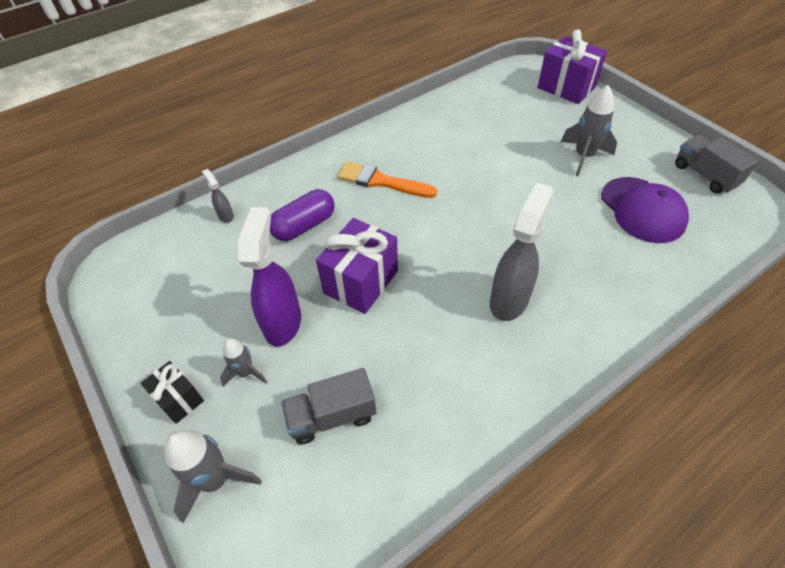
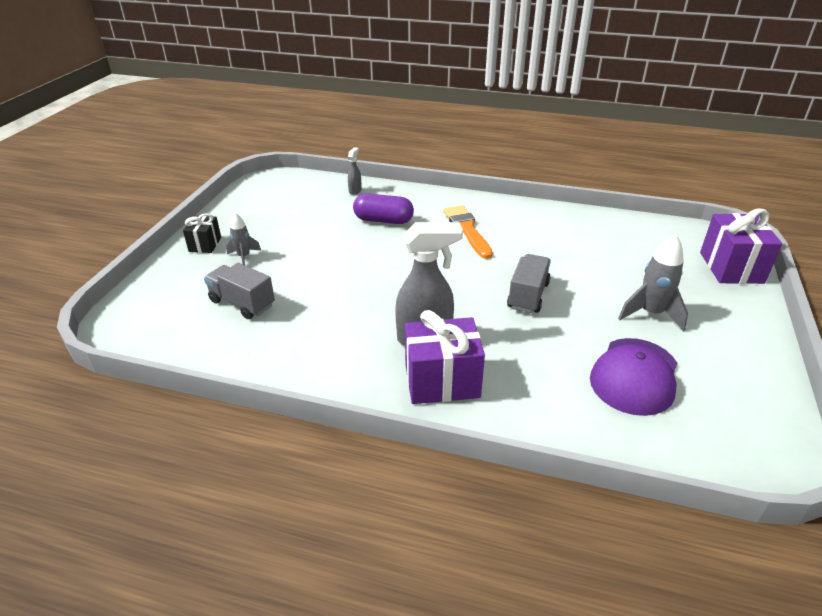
camera: 50 degrees right, 15 degrees down
grey rocket [165,430,262,523] -> none
purple spray bottle [238,207,301,347] -> none
purple gift [316,218,398,314] -> purple gift moved to [405,310,485,404]
grey truck [675,135,758,193] -> grey truck moved to [507,254,551,313]

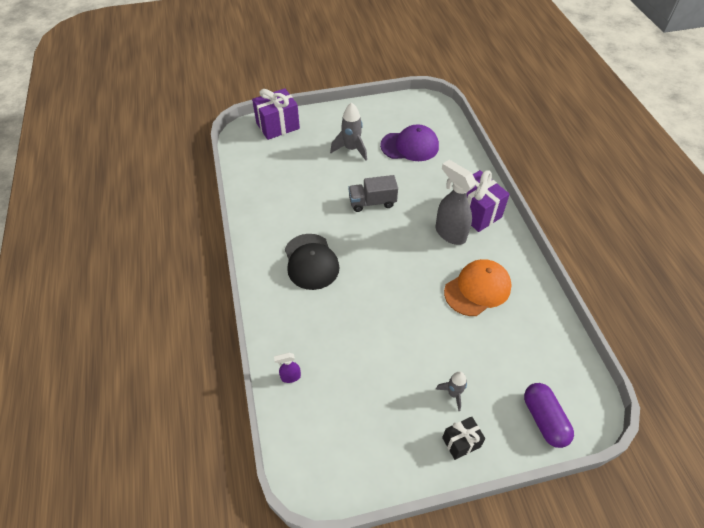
camera: 120 degrees left, 15 degrees up
grey truck [204,263,275,319] -> none
grey spray bottle [348,147,362,195] -> purple spray bottle [274,353,301,383]
purple capsule [353,193,414,224] -> purple capsule moved to [524,383,574,448]
orange brush [443,205,493,259] -> black cap [285,234,340,290]
none -> orange cap [444,259,512,316]

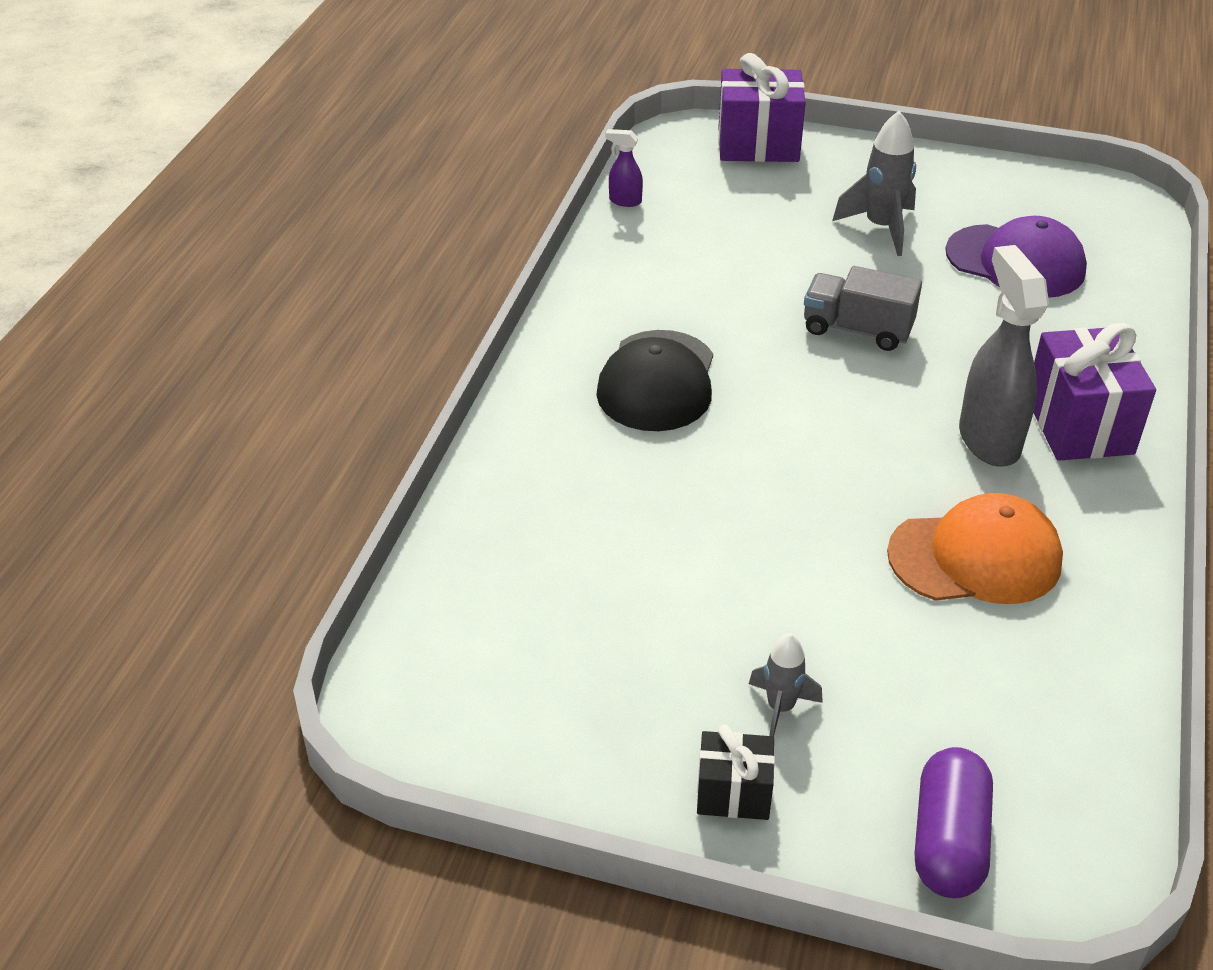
camera: 30 degrees right, 10 degrees down
purple spray bottle [274,353,301,383] -> purple spray bottle moved to [605,129,643,207]

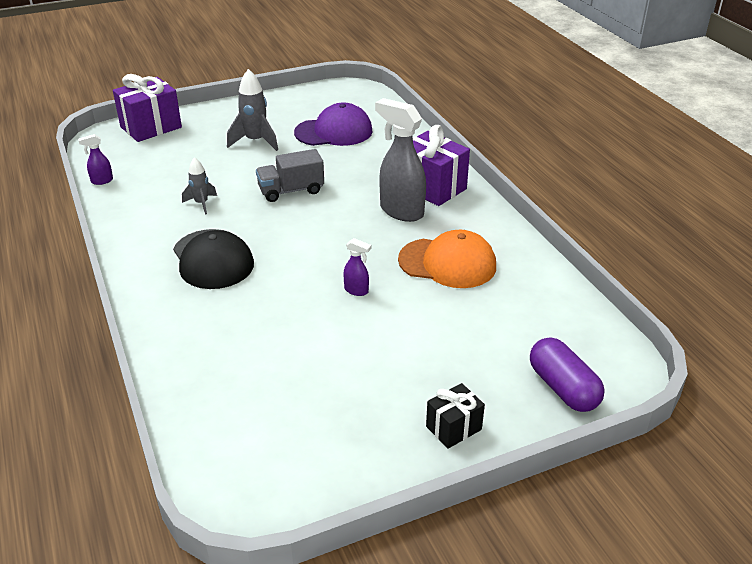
camera: 40 degrees left, 5 degrees down
grey rocket [749,633,823,737] -> grey rocket moved to [182,157,217,215]
orange cap [887,493,1063,604] -> orange cap turned 60 degrees clockwise [398,230,496,288]
none -> purple spray bottle [344,238,371,296]

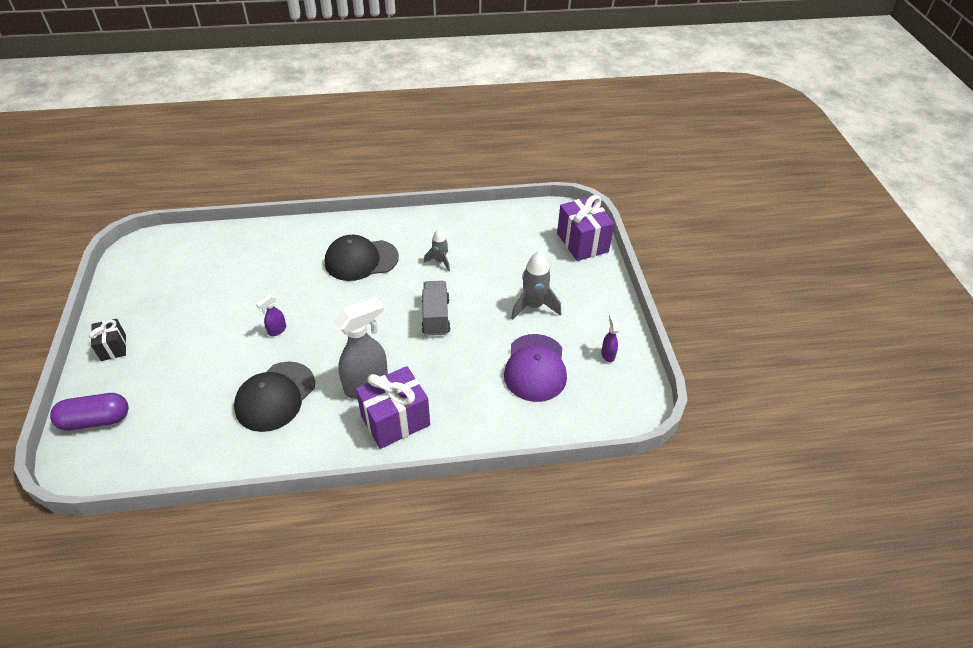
camera: 105 degrees right, 10 degrees up
purple spray bottle [78,134,113,185] -> purple spray bottle moved to [601,314,619,362]
orange cap [398,230,496,288] -> black cap [234,362,315,432]

